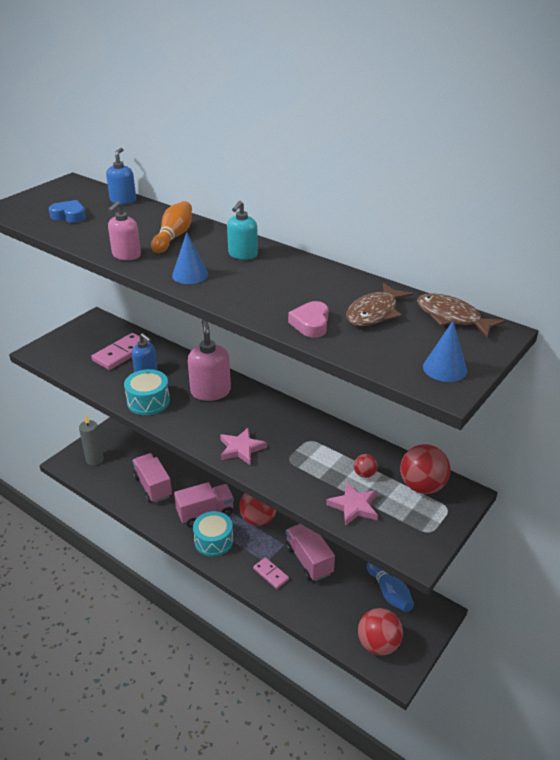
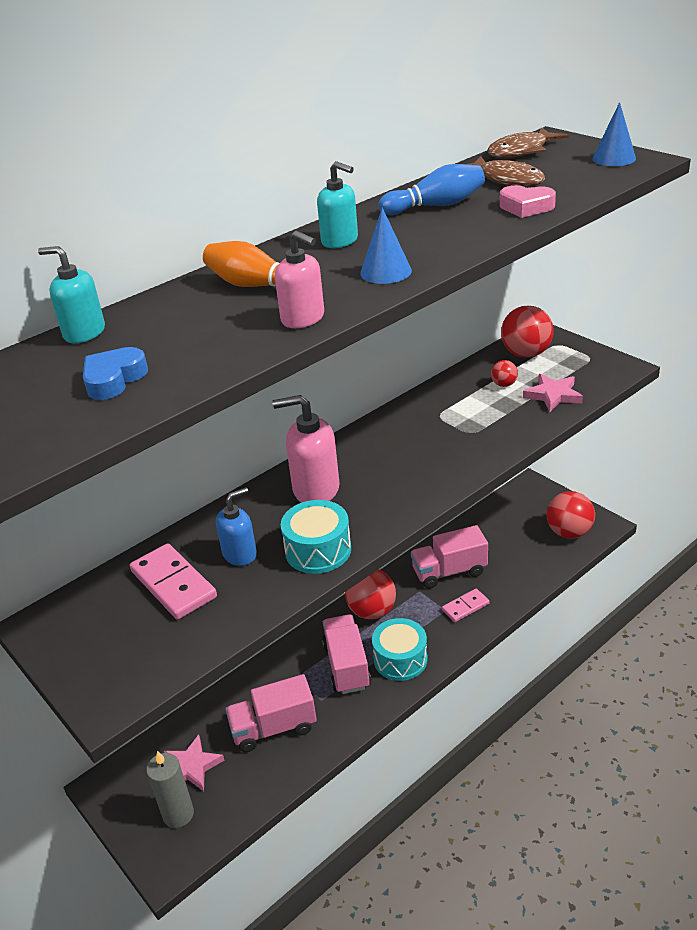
camera: 75 degrees left, 0 degrees up
blue soap dispenser [106,148,136,204] -> turquoise soap dispenser [38,246,105,343]
pink star [220,428,267,465] -> pink star moved to [164,735,225,791]
blue bowling pin [367,562,414,612] -> blue bowling pin moved to [379,164,485,215]

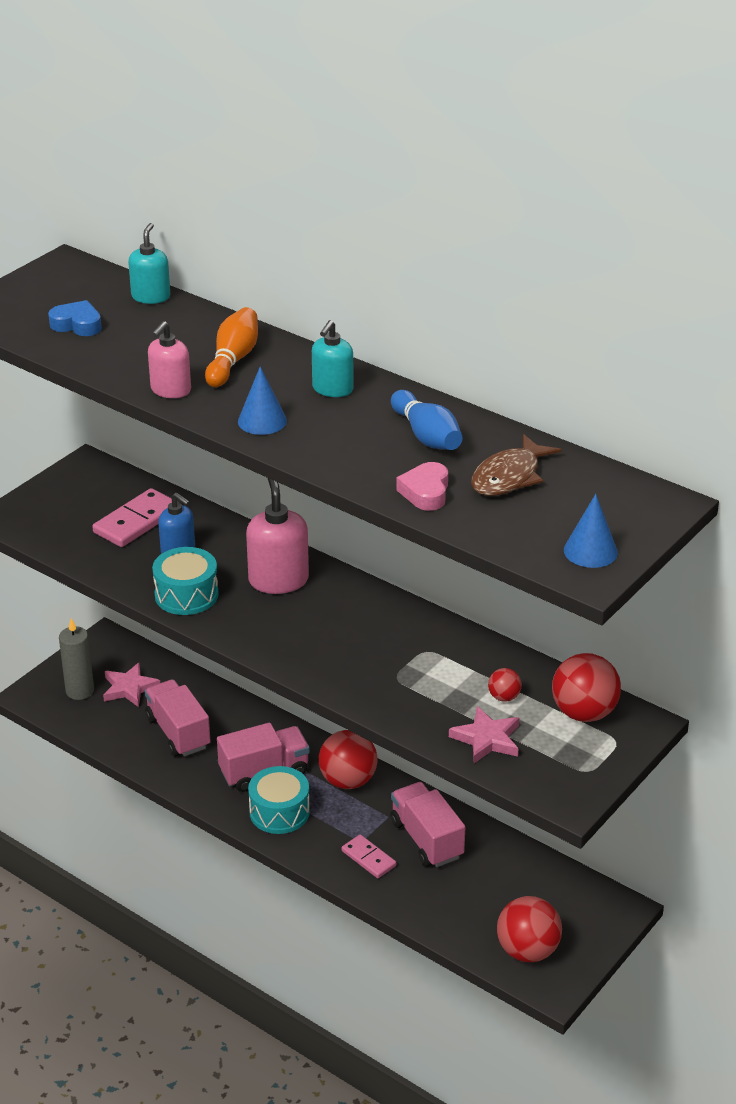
camera: 75 degrees right, 0 degrees up
brown fish [487,127,569,158] -> none

